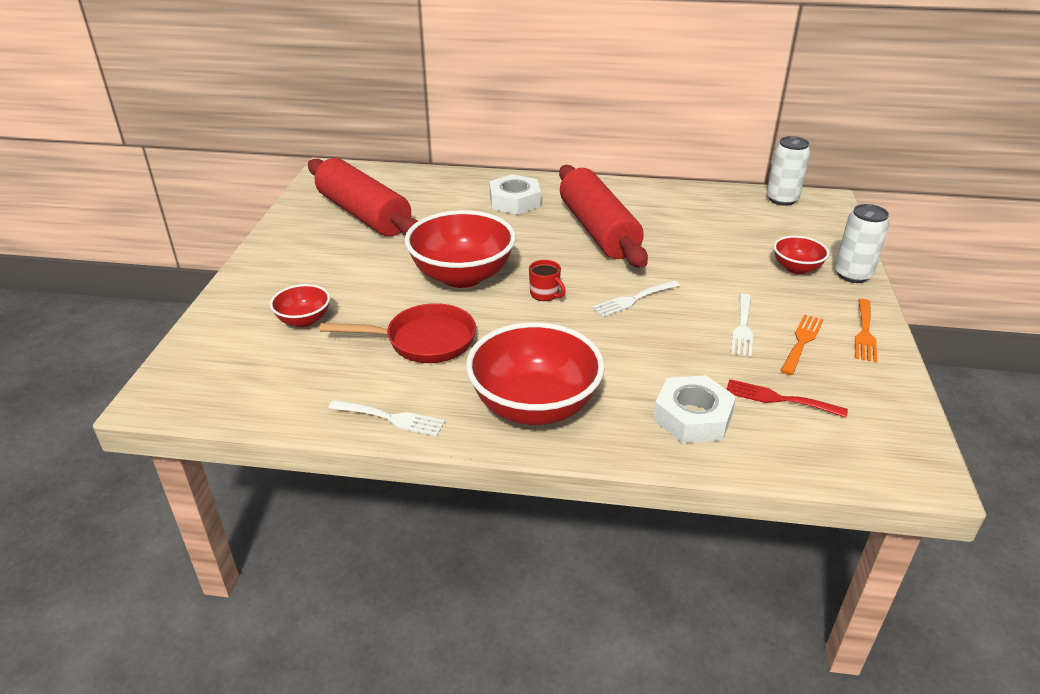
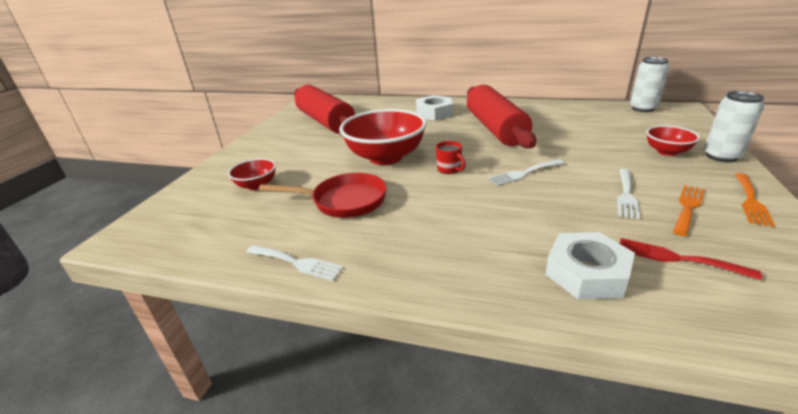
camera: 10 degrees right, 5 degrees down
red bowl [466,322,605,425] -> none

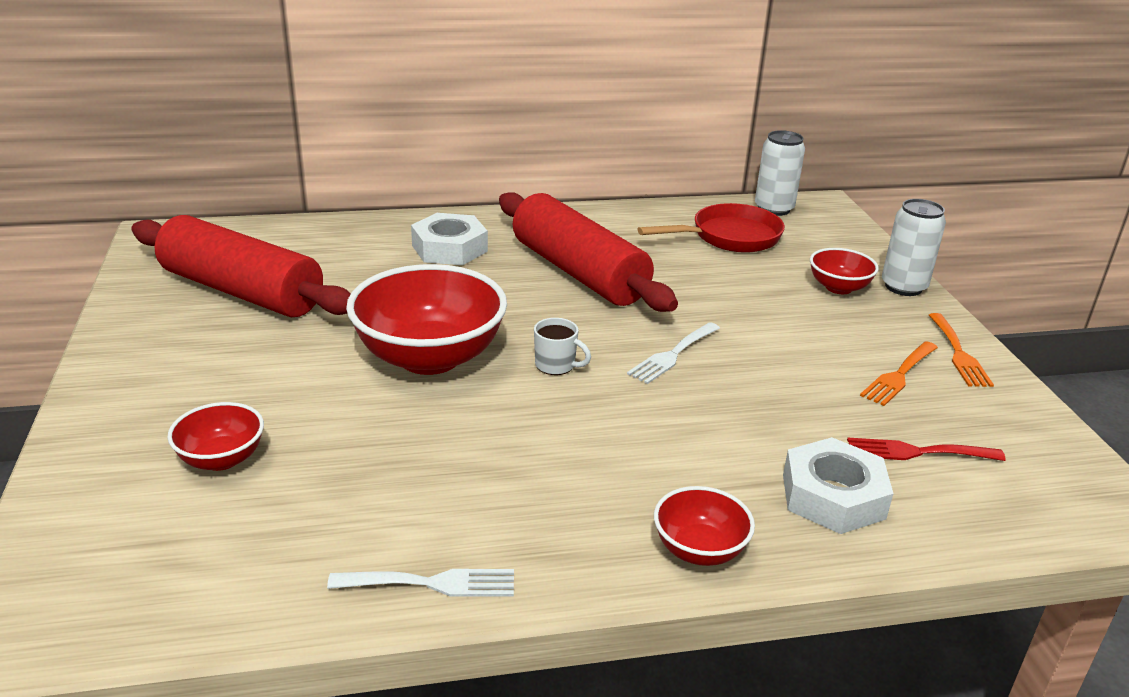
camera: 30 degrees left, 0 degrees up
red pan [259,173,387,218] -> red pan moved to [638,203,785,252]
red mug [436,141,466,174] -> white mug [534,318,591,375]
white fork [617,169,640,219] -> none
orange fork [673,185,705,236] -> orange fork turned 150 degrees counterclockwise [860,341,938,406]
none -> red bowl [654,486,755,566]

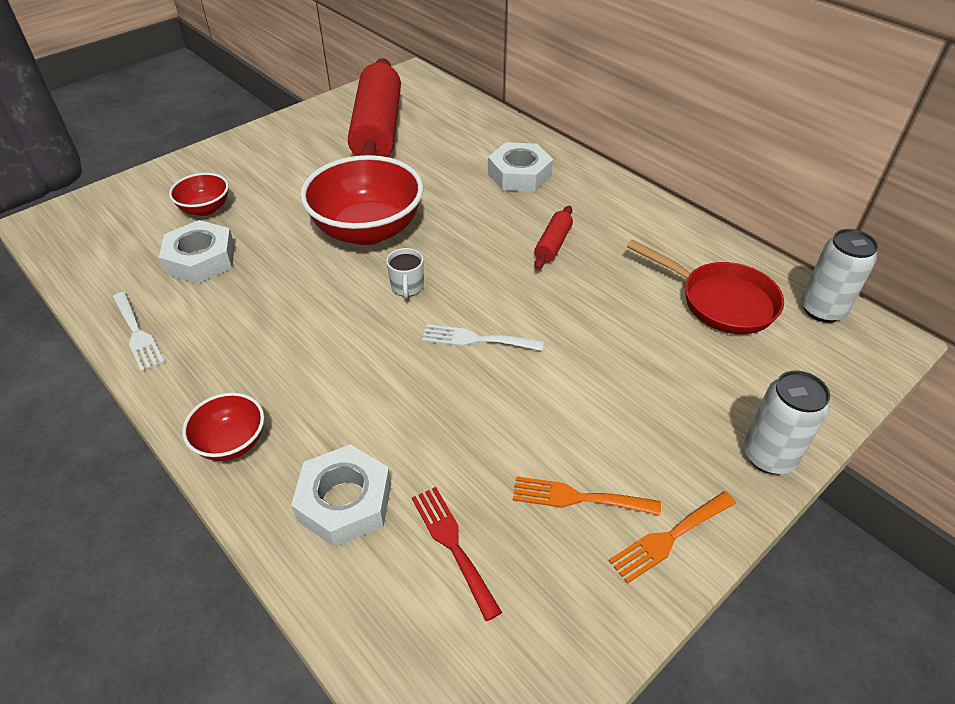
camera: 60 degrees right, 15 degrees up
red rolling pin [499,192,678,312] -> red rolling pin [534,206,573,270], size x0.42
red bowl [810,248,879,294] -> none
none -> white nut [159,220,235,284]

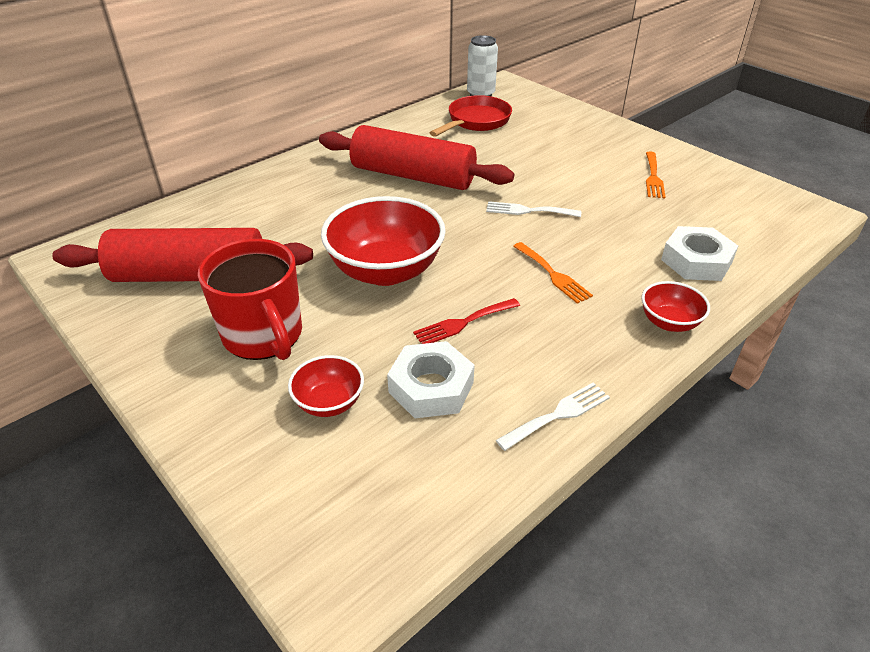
camera: 90 degrees left, 5 degrees down
white mug [386,248,424,299] -> none
red fork [412,487,502,621] -> red fork moved to [413,298,520,344]
white fork [422,324,544,351] -> white fork turned 90 degrees clockwise [486,201,581,217]
white nut [488,142,553,192] -> none
red rolling pin [534,206,573,270] -> red rolling pin [319,125,514,190], size x2.41
orange fork [609,491,736,584] -> orange fork moved to [513,242,593,304]
white can [743,371,830,474] -> none
none -> red mug [198,239,302,360]

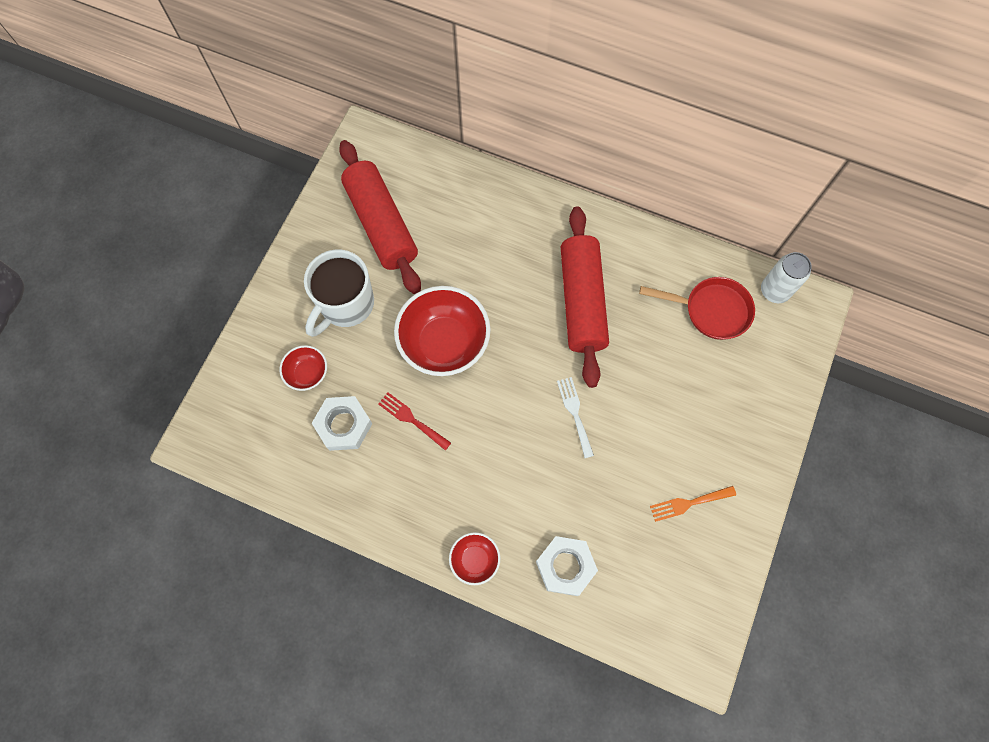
camera: 65 degrees right, 30 degrees up
red mug [198,239,302,360] -> white mug [304,250,374,337]
white fork [496,382,610,451] -> none
orange fork [513,242,593,304] -> none

